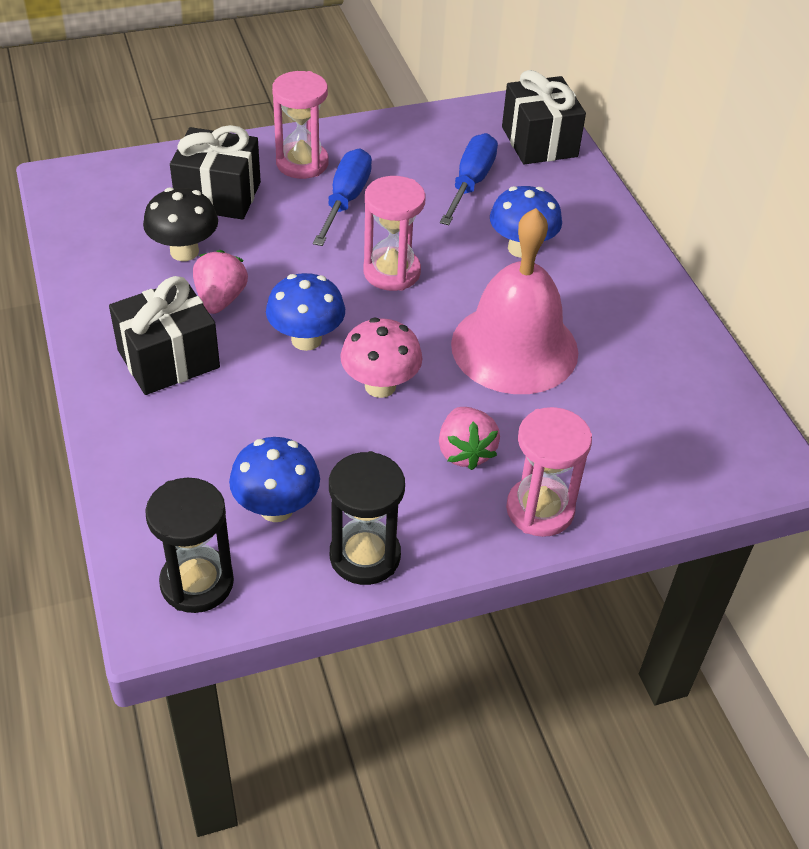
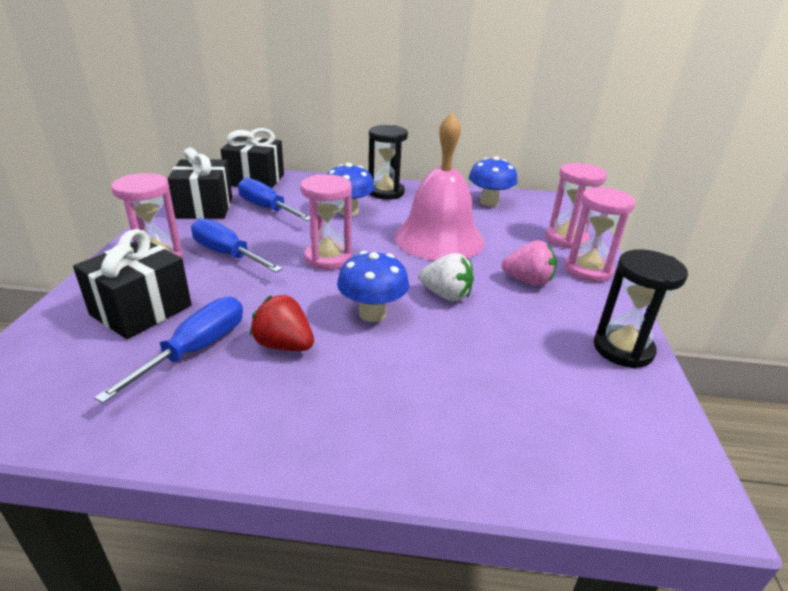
camera: 65 degrees left, 15 degrees down
black gift [109,276,220,395] -> black gift moved to [168,148,232,219]
black mushroom [143,187,218,261] -> blue screwdriver [94,297,243,403]
black hourglass [145,478,234,613] -> black hourglass moved to [369,125,408,200]
pink strawberry [193,250,248,314] -> red strawberry [250,295,314,351]
blue mushroom [229,437,320,522] -> blue mushroom moved to [469,156,518,207]
pink mushroom [340,318,423,398] -> white strawberry [419,253,474,301]
none -> pink hourglass [546,163,607,249]

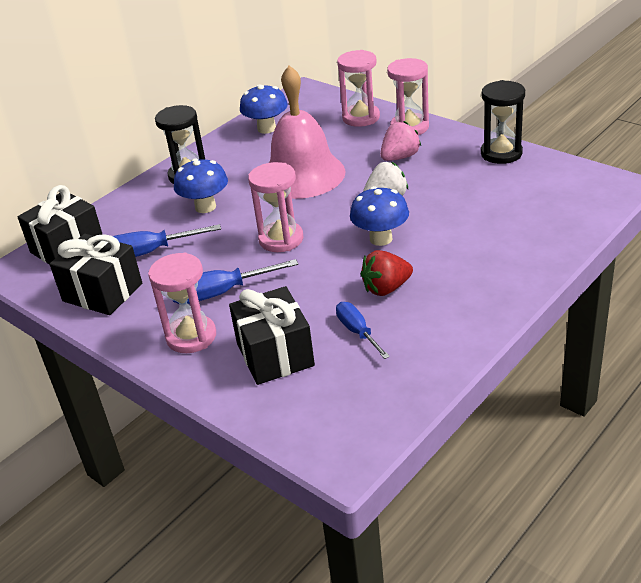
camera: 50 degrees left, 5 degrees up
blue screwdriver [94,297,243,403] -> blue screwdriver [336,302,390,359], size x0.66

